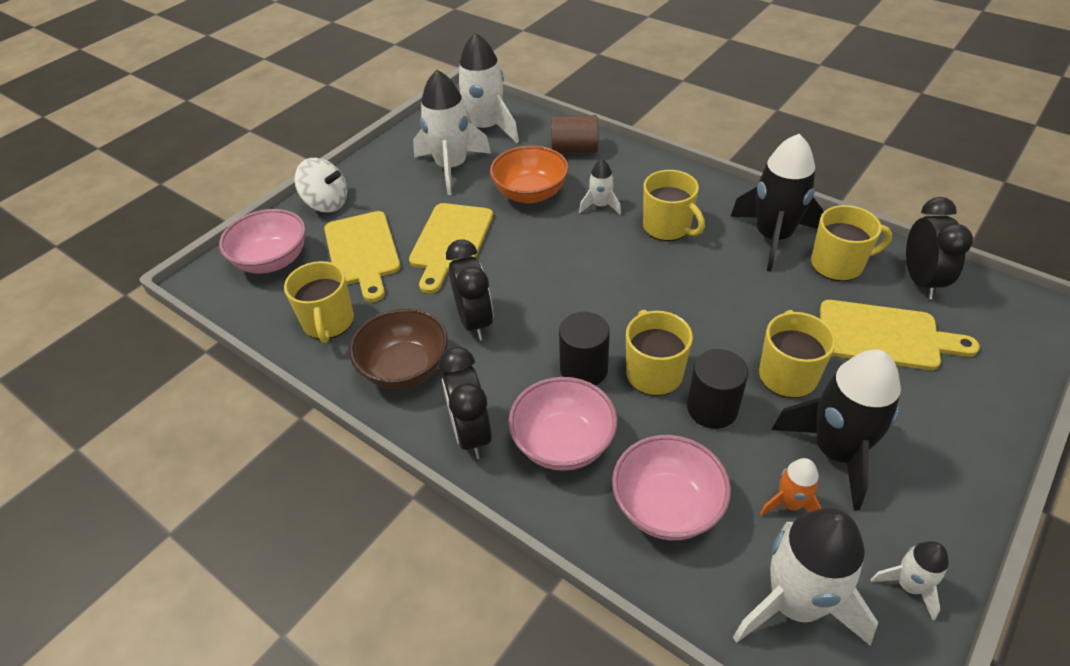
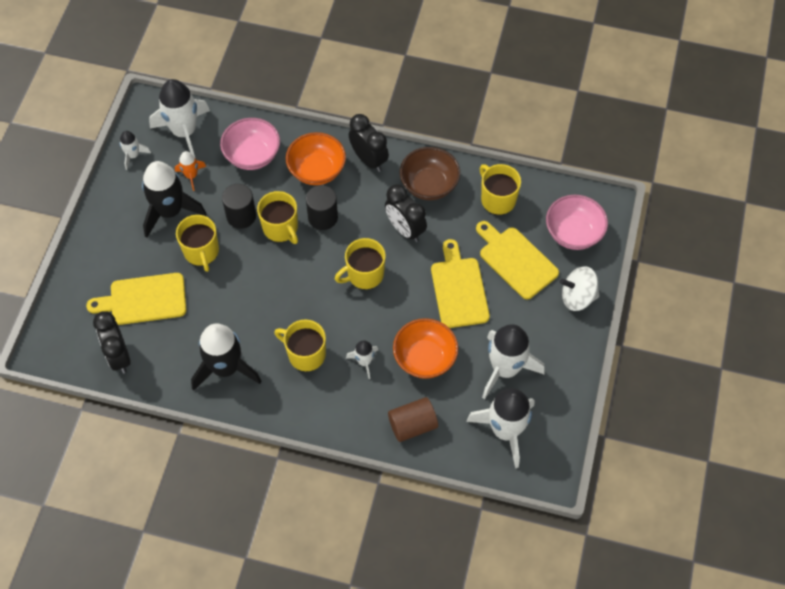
camera: 155 degrees right, 15 degrees up
pink bowl [508,377,617,471] -> orange bowl [286,132,346,185]
yellow mug [811,205,892,281] -> yellow mug moved to [335,238,386,289]

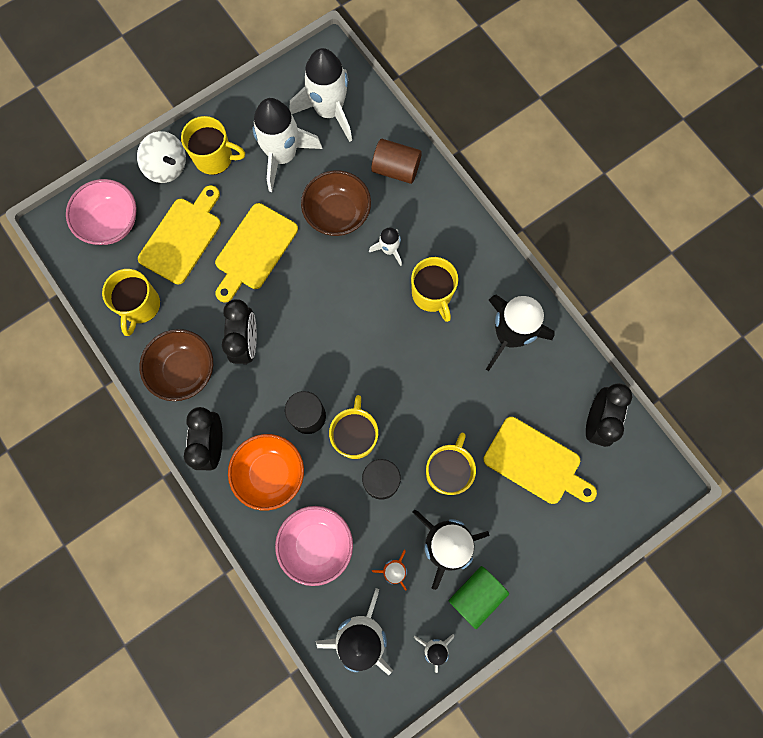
camera: 140 degrees left, 15 degrees up
yellow mug [335,238,386,289] -> yellow mug moved to [181,116,245,175]
orange bowl [393,318,458,379] -> brown bowl [301,170,371,236]
yellow cutting board [476,221,559,299] -> yellow cutting board turned 150 degrees counterclockwise [138,185,221,284]
none -> green cylinder [449,566,509,629]

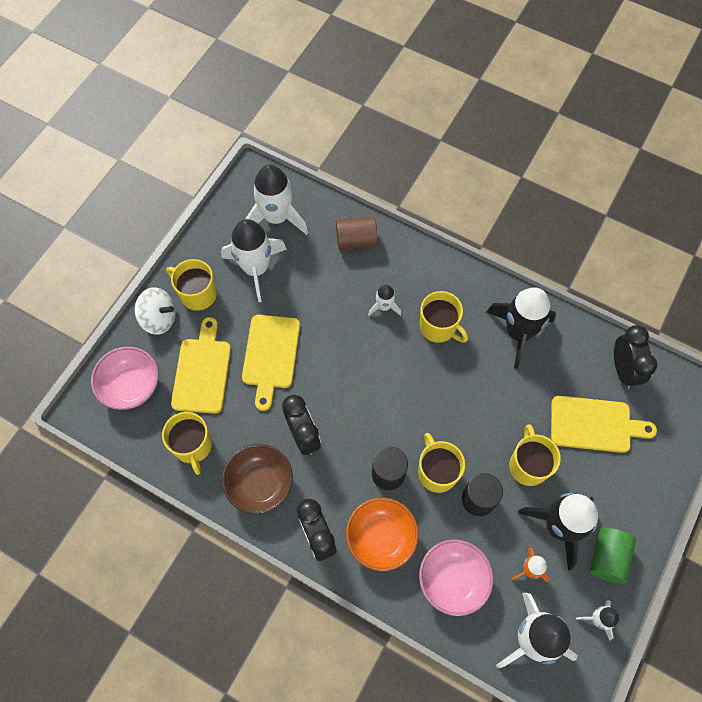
camera: 25 degrees left, 10 degrees down
yellow mug [181,116,245,175] -> yellow mug turned 135 degrees counterclockwise [166,259,217,311]
brown bowl [301,170,371,236] -> none

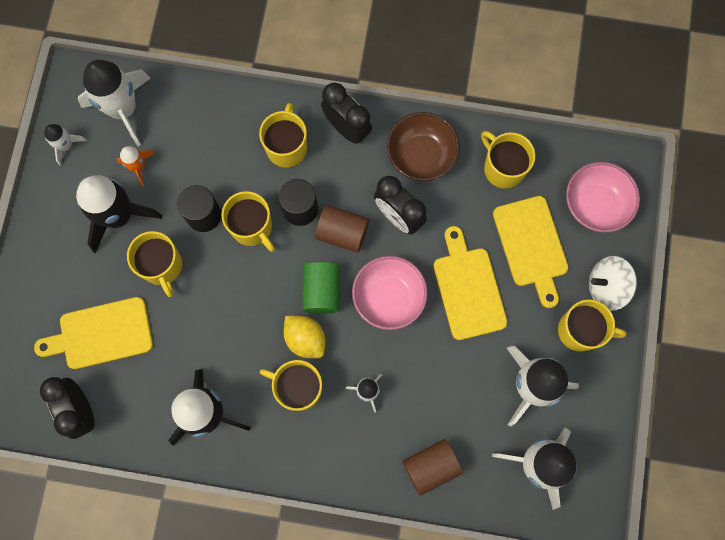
camera: 160 degrees right, 10 degrees up
orange bowl [346,497,419,571] -> yellow mug [259,103,307,168]
pink bowl [419,539,493,616] -> pink bowl moved to [352,256,428,330]
green cylinder [590,528,636,584] -> green cylinder moved to [302,262,340,314]
none -> yellow lemon [284,316,325,358]
none -> brown cylinder [315,205,369,253]

